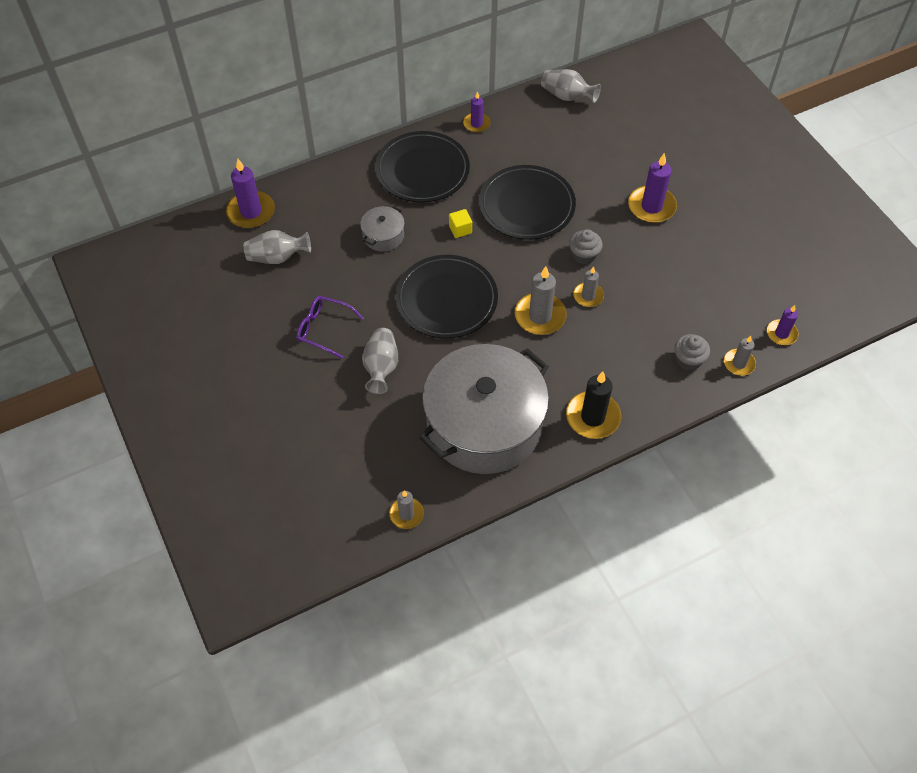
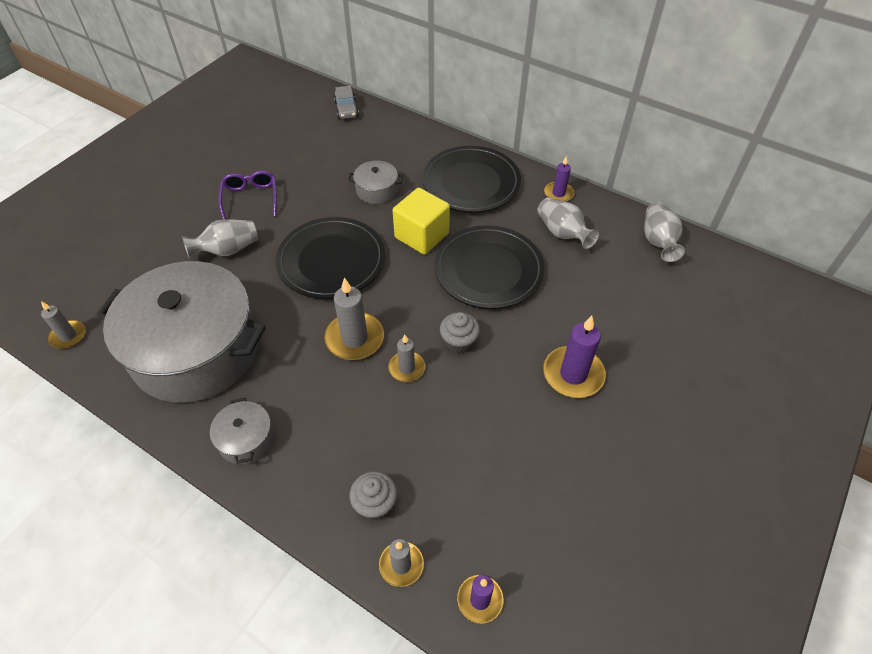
camera: 60 degrees right, 5 degrees down
purple candle [226,159,275,228] -> grey car [334,86,359,119]
grey vase [244,230,311,264] -> grey vase moved to [537,197,600,249]
yellow cube [449,209,472,238] -> yellow cube [393,188,450,255], size x2.05
black candle [566,371,621,439] -> grey pot [210,398,274,464]

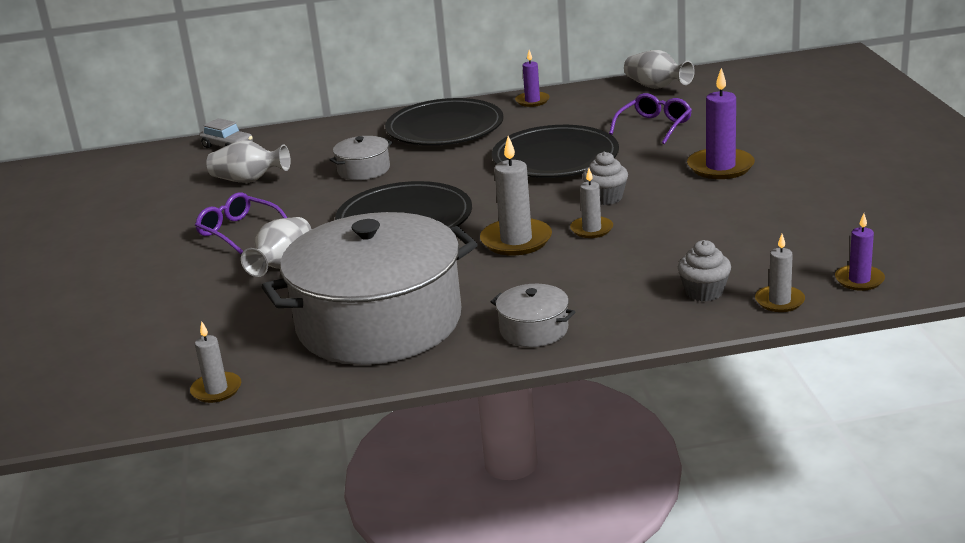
camera: 40 degrees left, 25 degrees down
yellow cube [393,188,450,255] -> none
grey vase [537,197,600,249] -> grey vase moved to [206,140,291,183]
none -> purple glasses [609,93,692,144]

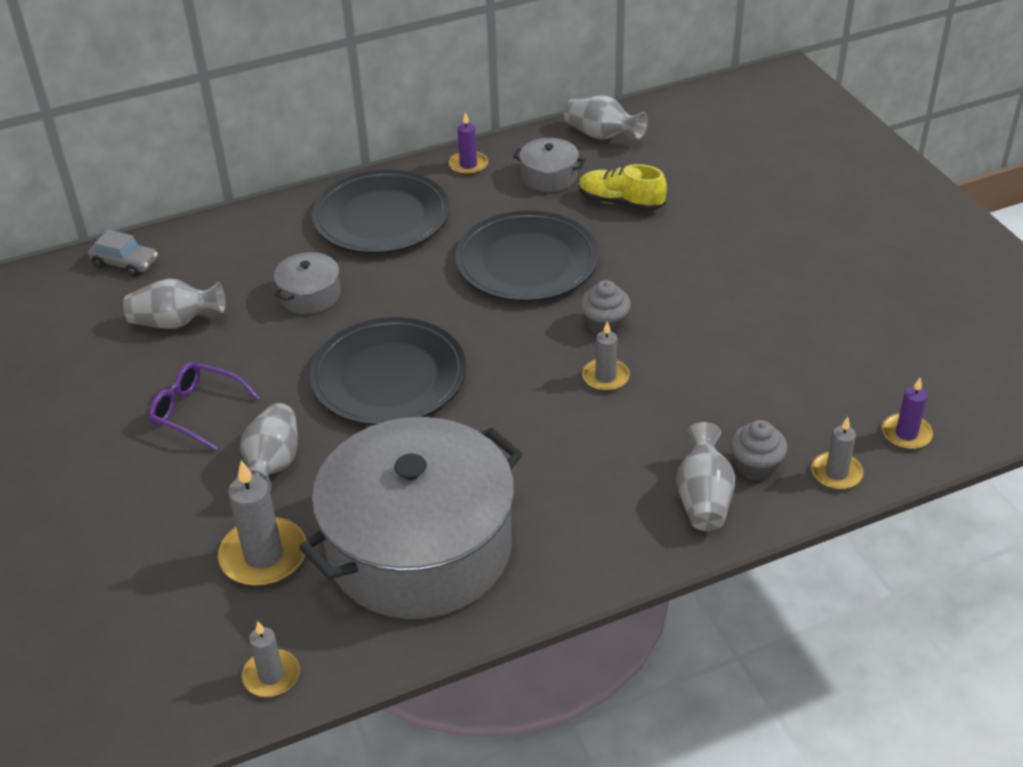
camera: 15 degrees left, 15 degrees up
grey candle [480,136,552,256] -> grey candle moved to [218,460,306,586]
grey pot [491,284,575,347] -> grey pot moved to [513,138,586,192]
purple glasses [609,93,692,144] -> yellow shoe [579,164,667,211]
purple candle [687,68,755,179] -> none
none -> grey vase [676,422,735,531]

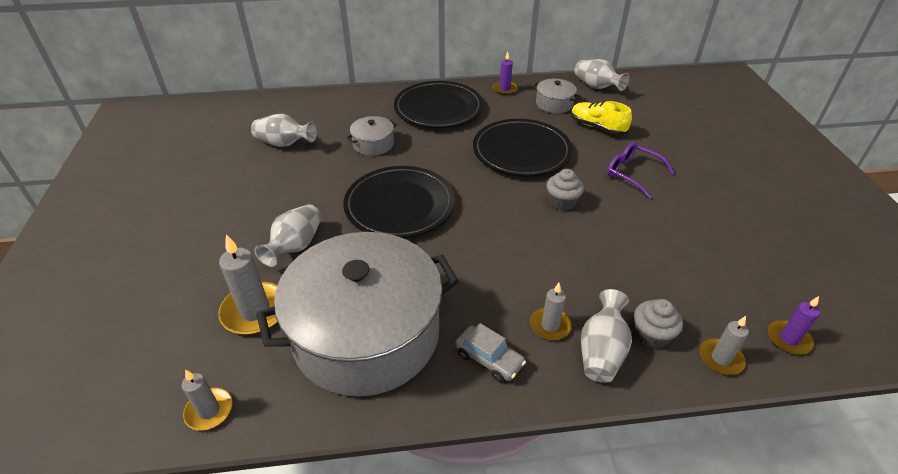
camera: 15 degrees right, 0 degrees up
grey car [88,230,158,277] -> grey car moved to [455,323,526,382]
purple glasses [149,362,259,451] -> purple glasses moved to [607,142,675,199]
grey candle [582,321,630,392] -> grey candle moved to [530,283,572,340]

